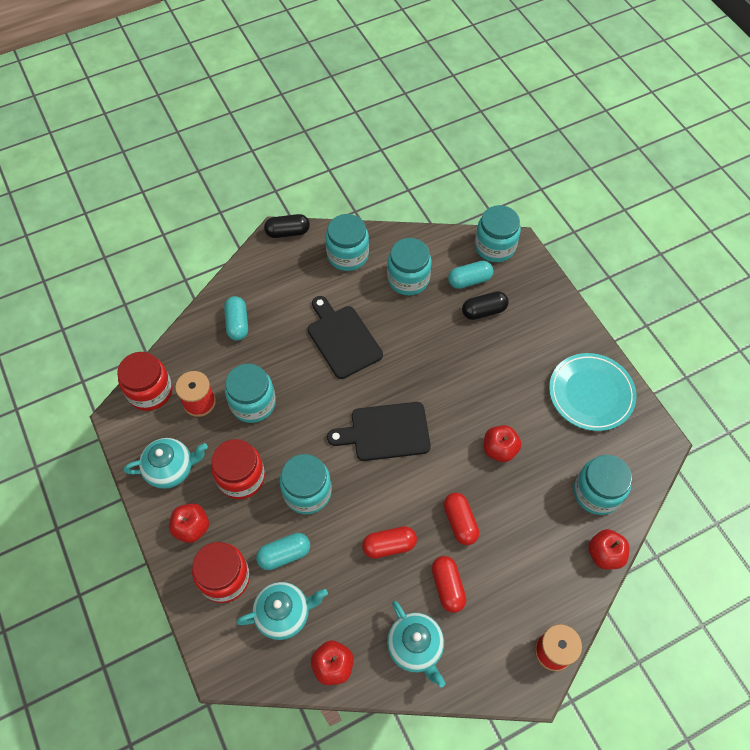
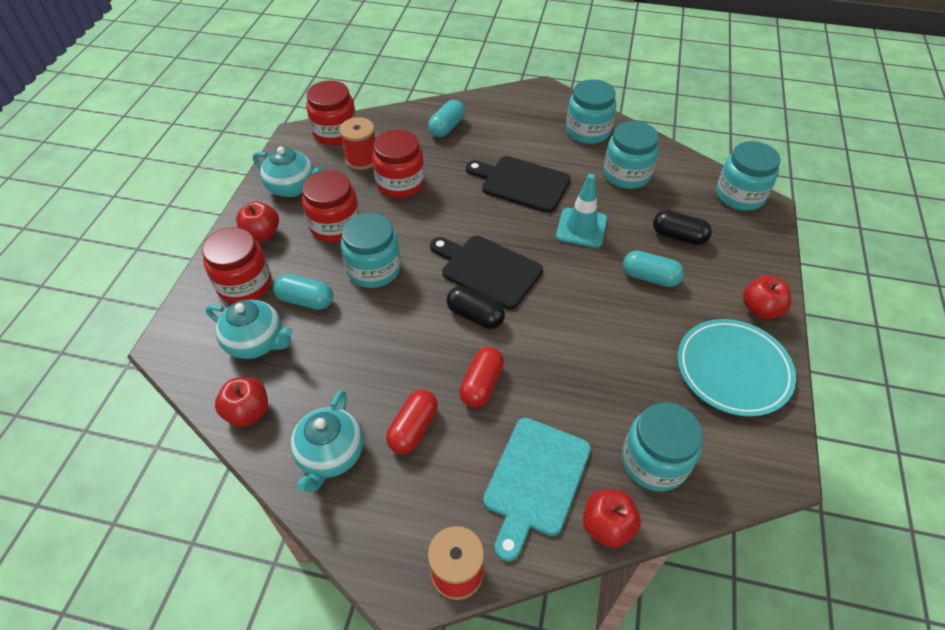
camera: 40 degrees right, 10 degrees down
turquoise jar [225,364,276,423] -> red jar [372,130,425,198]
black capsule [264,214,310,238] -> black capsule moved to [446,286,505,329]
black cutting board [308,296,383,379] -> black cutting board turned 75 degrees counterclockwise [466,156,571,213]
red capsule [362,526,417,559] -> none
turquoise capsule [448,261,493,289] -> turquoise capsule moved to [623,250,684,287]
red apple [484,425,521,462] -> red apple moved to [743,275,792,319]
none -> turquoise cutting board [483,418,591,561]
none -> turquoise traffic cone [556,174,607,248]

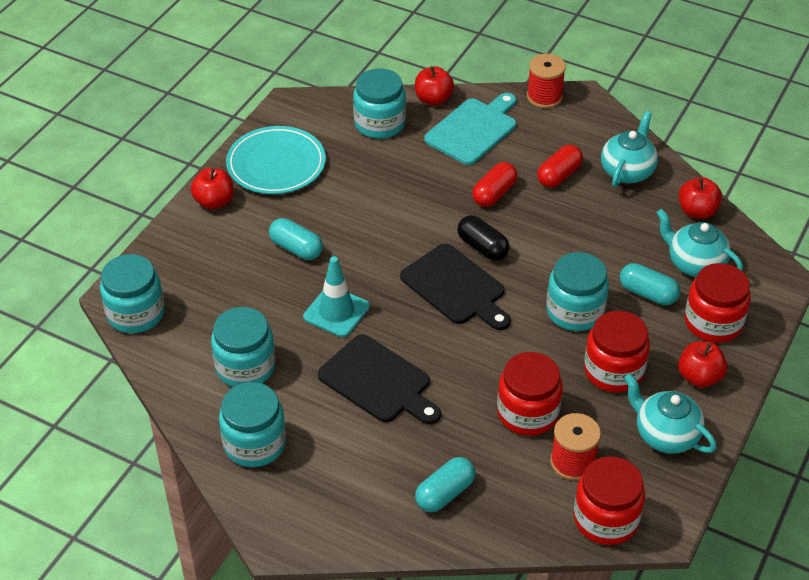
camera: 165 degrees left, 5 degrees down
black capsule [653,210,712,245] -> none

